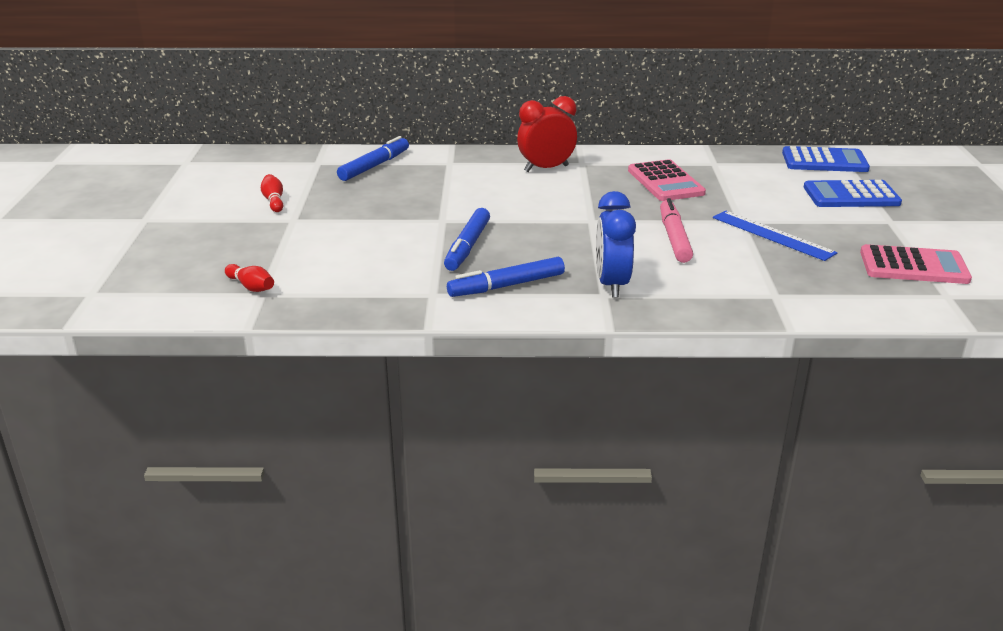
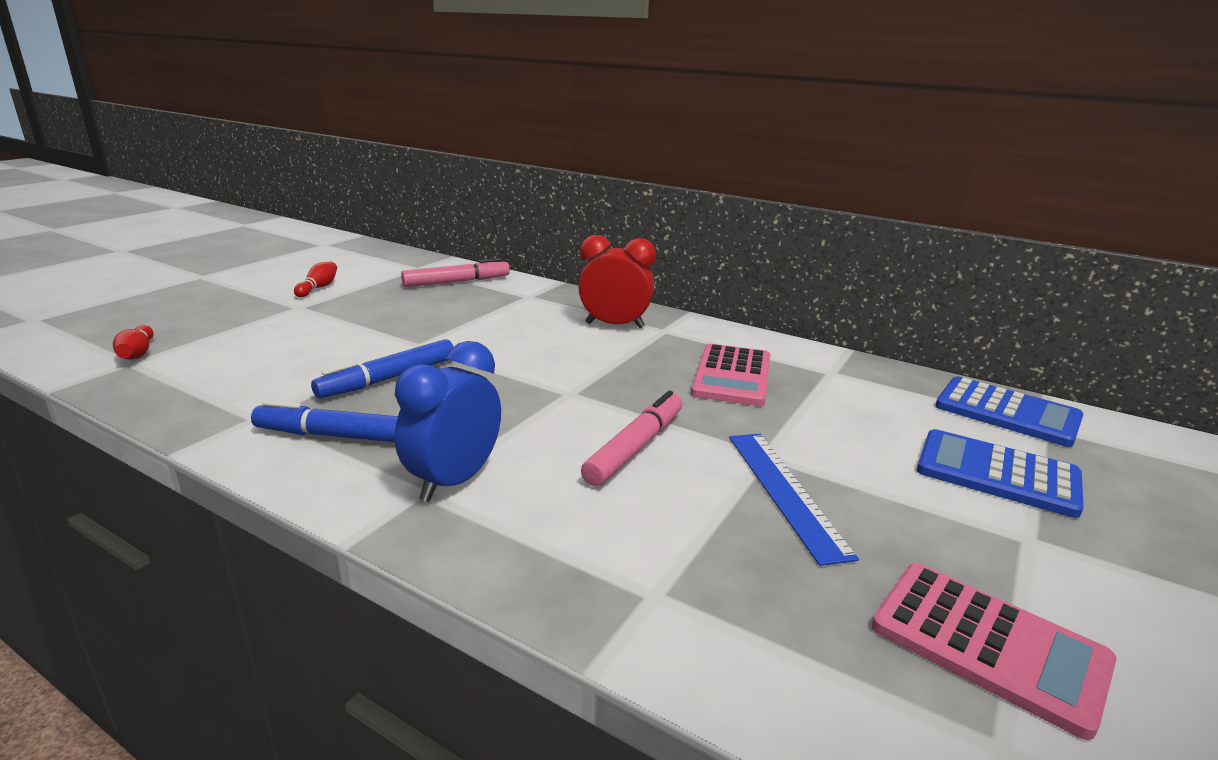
camera: 30 degrees right, 5 degrees down
blue marker [337,136,409,181] -> pink marker [401,258,510,287]

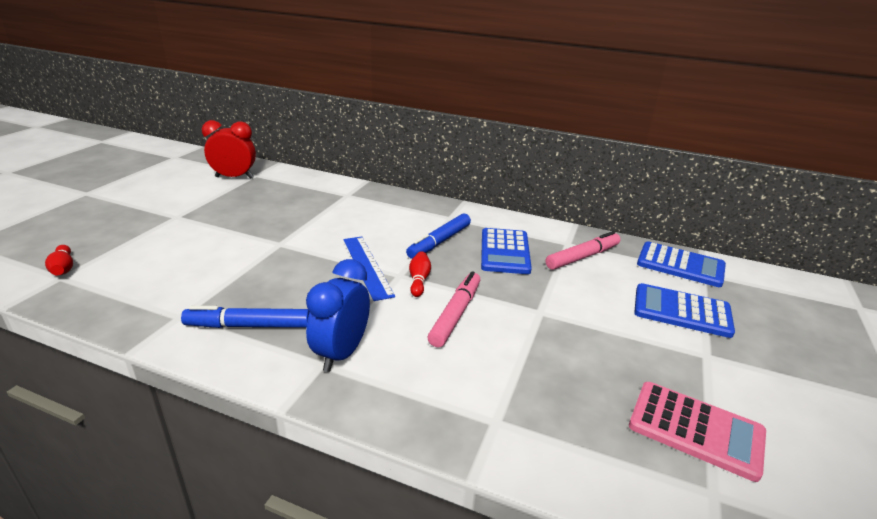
camera: 10 degrees left, 5 degrees up
red bowling pin [294,261,337,297] -> red bowling pin moved to [409,251,431,297]
blue marker [311,339,454,399] -> blue marker moved to [406,214,471,259]
pink marker [401,258,510,287] -> pink marker moved to [545,231,620,270]
red clock [578,235,656,328] -> red clock moved to [202,120,256,179]
pink calculator [691,344,771,406] -> blue calculator [481,228,532,274]
blue ruler [729,434,859,566] -> blue ruler moved to [343,237,395,301]

